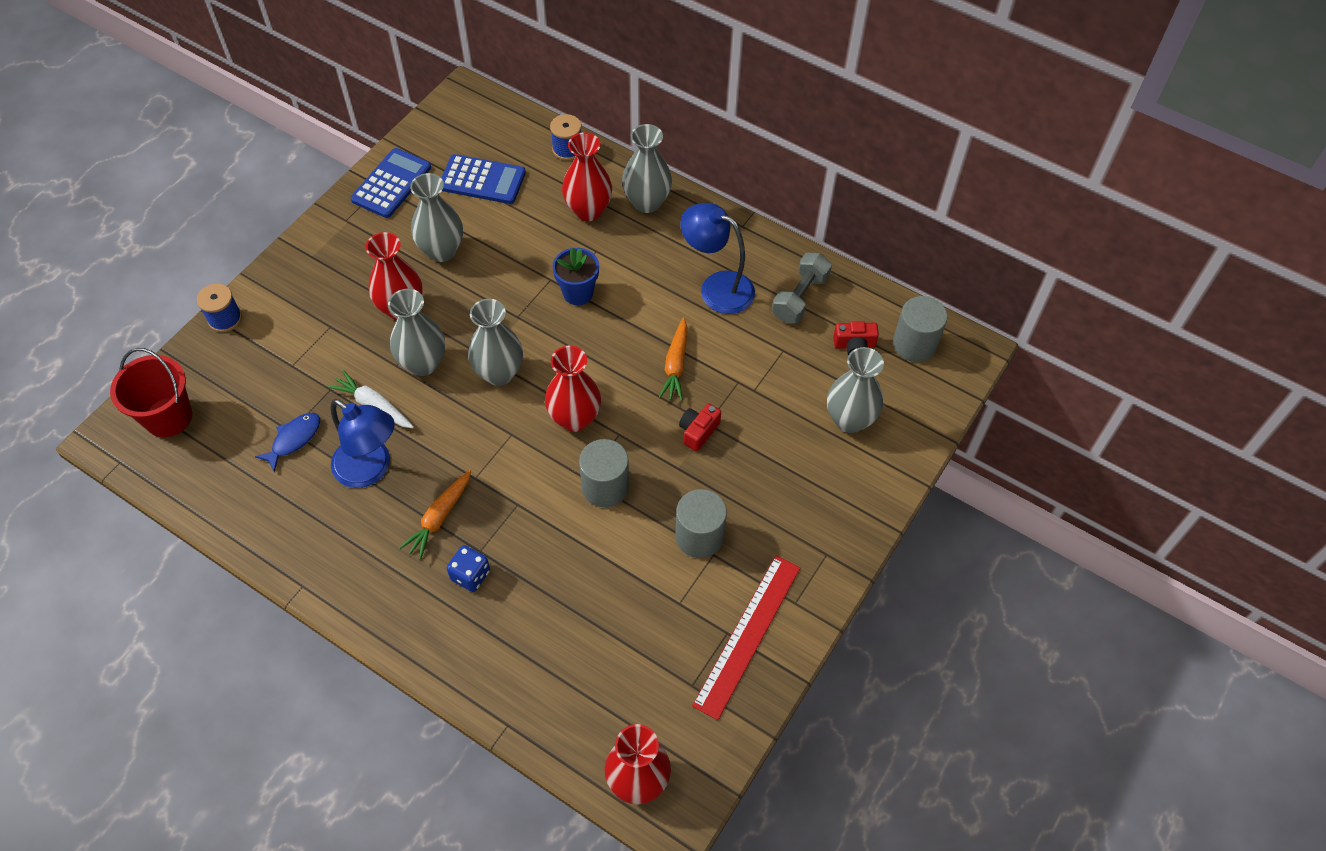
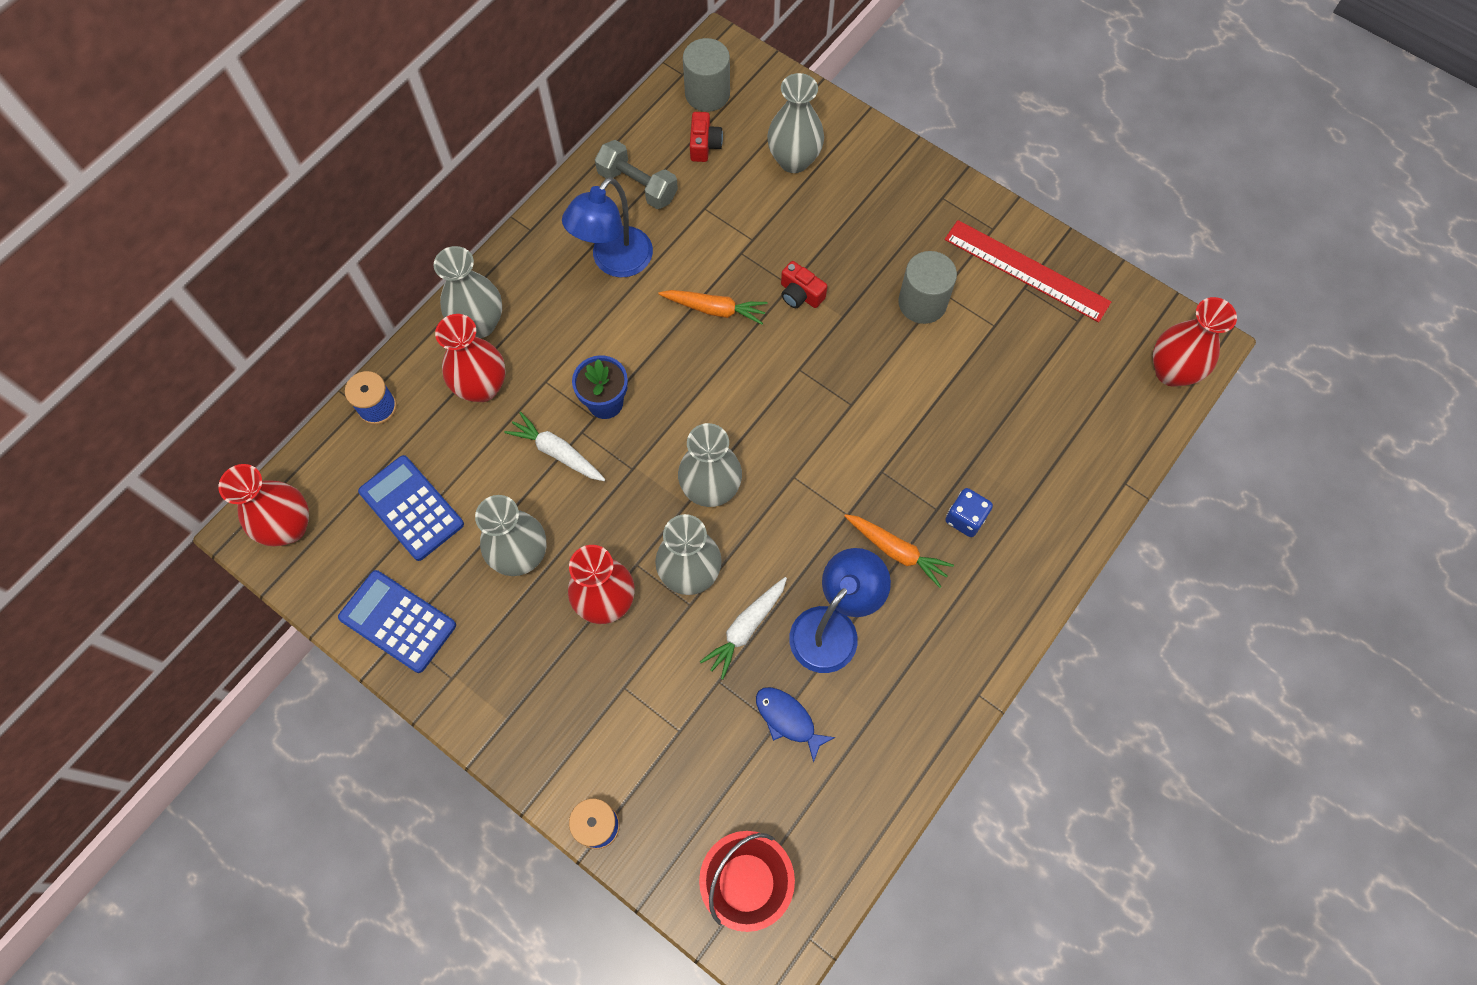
camera: 85 degrees left, 10 degrees up
blue calculator [441,154,526,204] -> blue calculator turned 60 degrees counterclockwise [358,455,464,561]
red vase [545,346,601,432] -> red vase moved to [218,464,309,546]
grey cylinder [579,439,629,507] -> none
none -> white carrot [504,412,606,481]

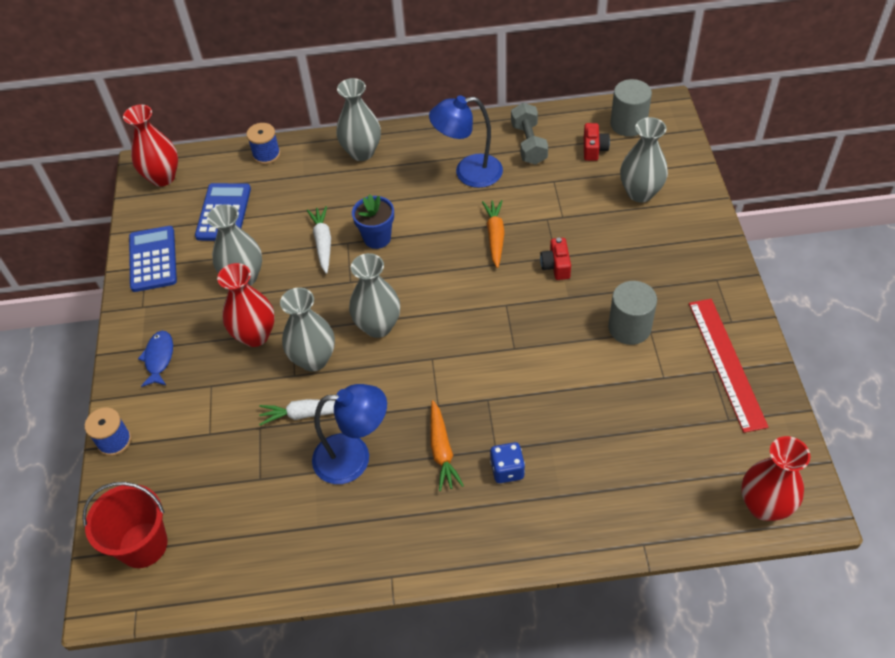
camera: 50 degrees right, 15 degrees down
red vase [435,314,506,402] -> none
orange carrot [658,290,768,325] -> orange carrot turned 150 degrees counterclockwise [482,200,505,268]
red camera [690,112,723,162] -> red camera turned 45 degrees counterclockwise [584,123,610,161]
blue fish [756,687,835,763] -> blue fish moved to [138,331,173,387]

